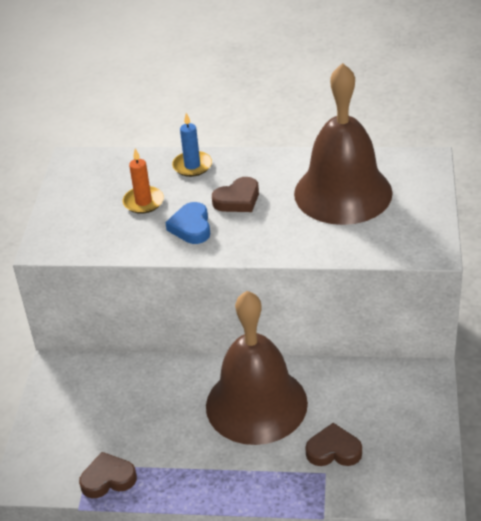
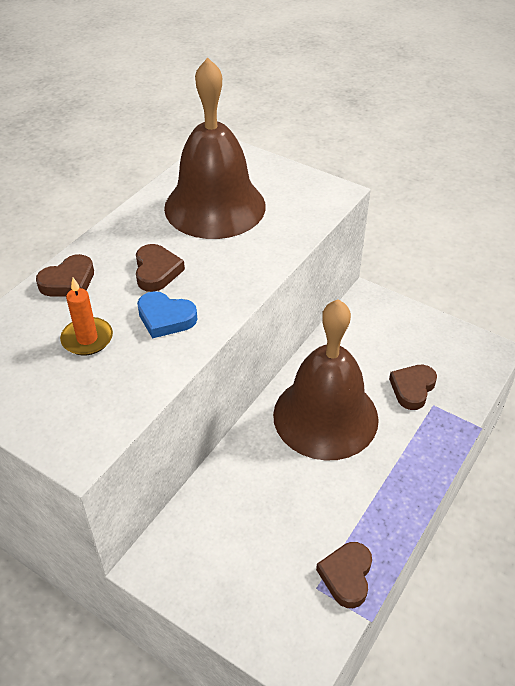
camera: 65 degrees left, 5 degrees up
blue candle [172,113,212,177] -> brown heart [36,254,94,297]

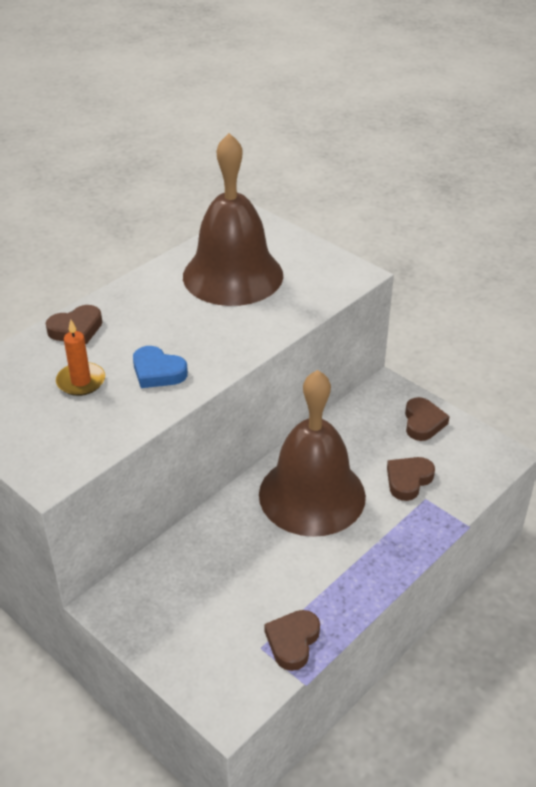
camera: 10 degrees right, 5 degrees down
brown heart [136,244,185,292] -> brown heart moved to [405,397,450,441]

